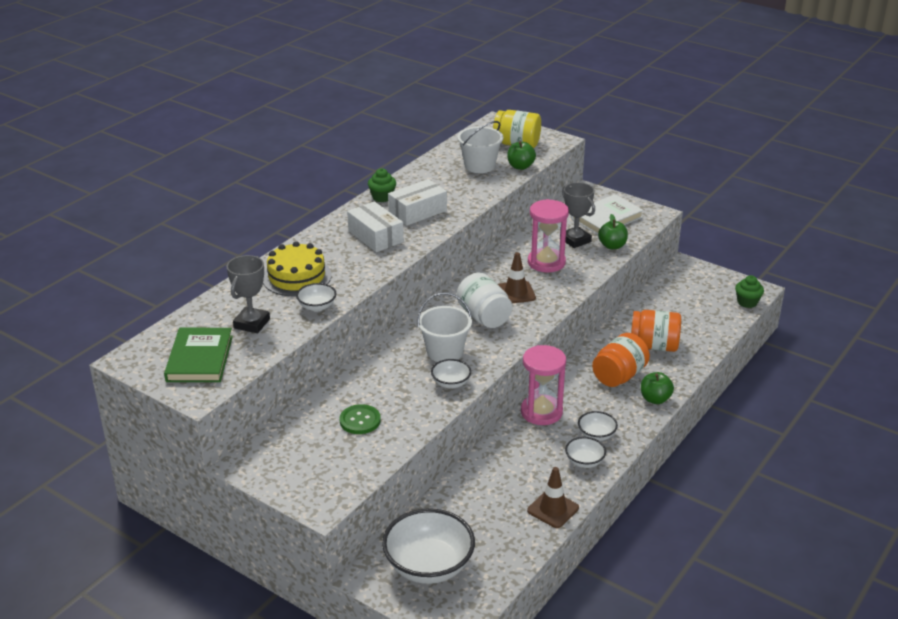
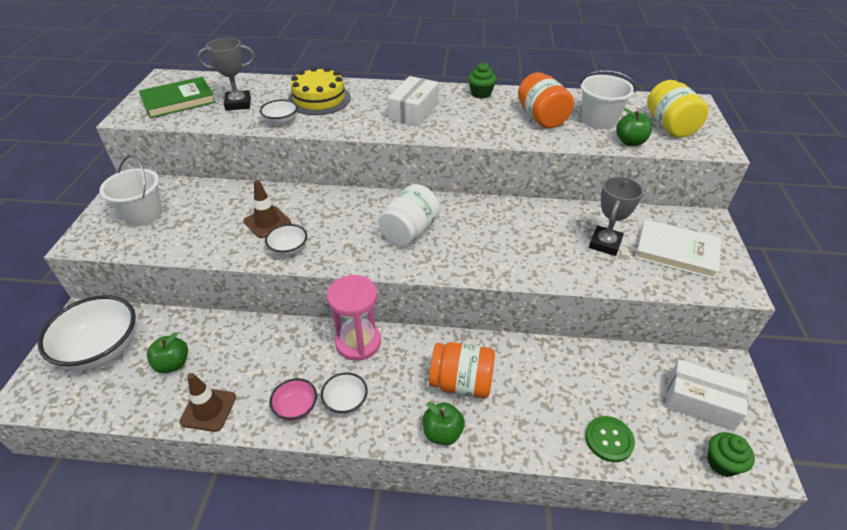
camera: 60 degrees right, 10 degrees up
green button [339,404,381,434] -> green button moved to [585,416,635,462]
white box [388,179,447,226] -> white box moved to [665,359,748,431]
white bucket [417,293,472,362] -> white bucket moved to [99,155,162,226]
brown traffic cone [498,252,536,303] -> brown traffic cone moved to [243,180,291,238]
pink hourglass [528,199,569,273] -> none
white bowl [565,437,606,468] -> pink bowl [269,378,317,421]
green apple [598,214,628,249] -> green apple moved to [147,332,188,373]
orange jar [631,310,681,352] -> orange jar moved to [518,72,574,128]

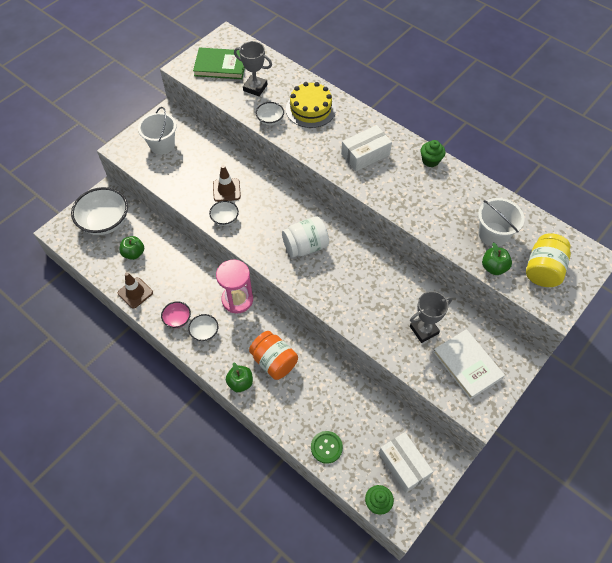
camera: 35 degrees right, 15 degrees up
orange jar [518,72,574,128] -> none

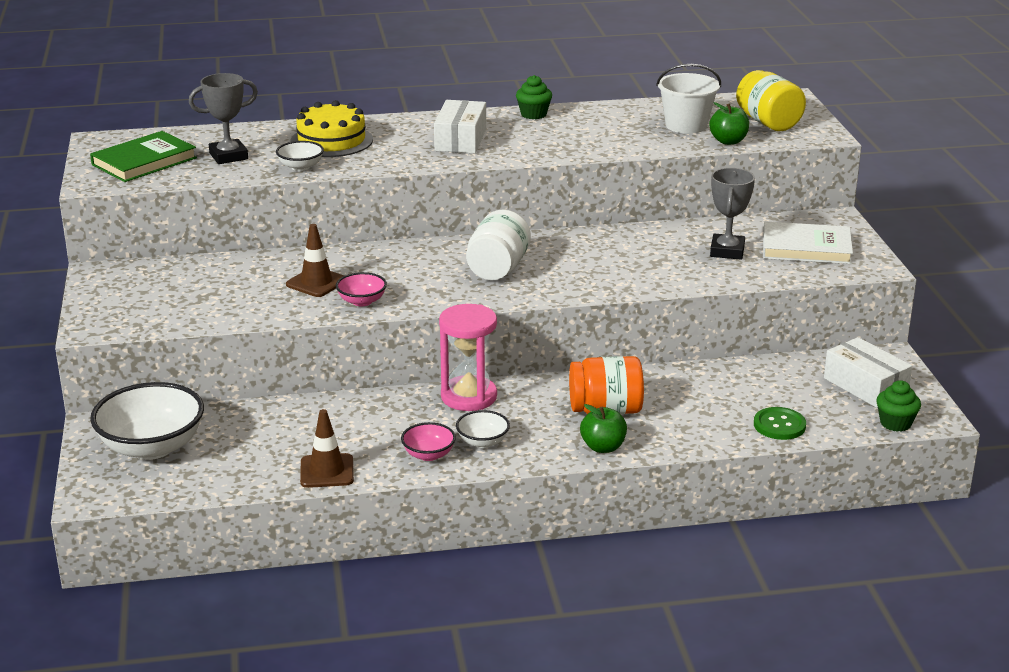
camera: 50 degrees left, 30 degrees down
green apple [120,236,144,260] -> none
white bucket [138,107,177,154] -> none
white bowl [209,201,239,226] -> pink bowl [336,272,387,306]
white box [379,432,433,493] -> white box turned 45 degrees clockwise [824,337,912,408]

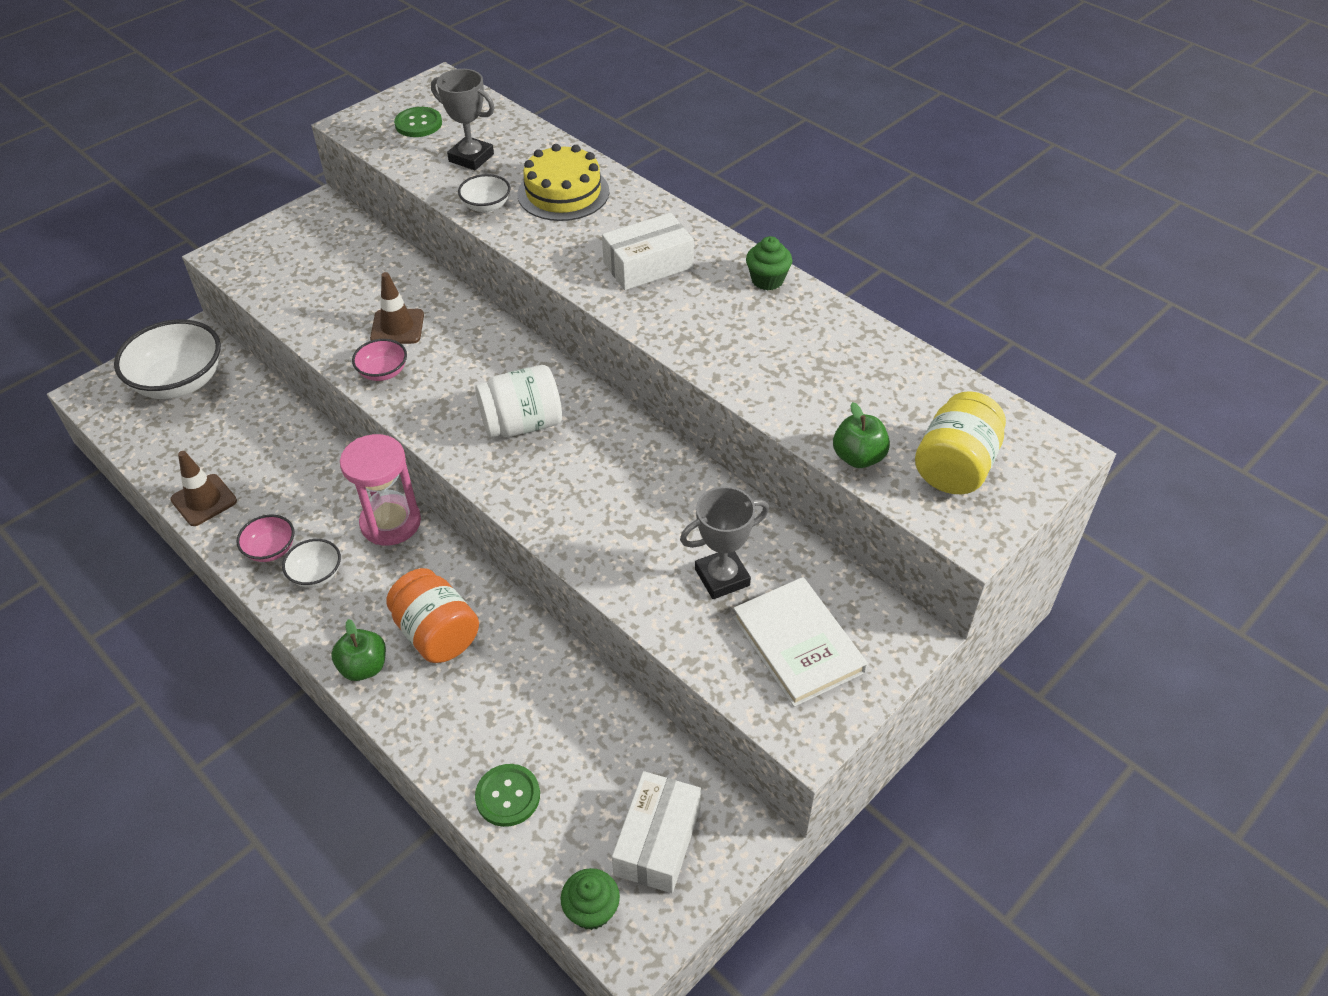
camera: 55 degrees right, 20 degrees up
green book [90,131,197,182] -> green button [394,107,442,137]
white bucket [656,64,721,134] -> none

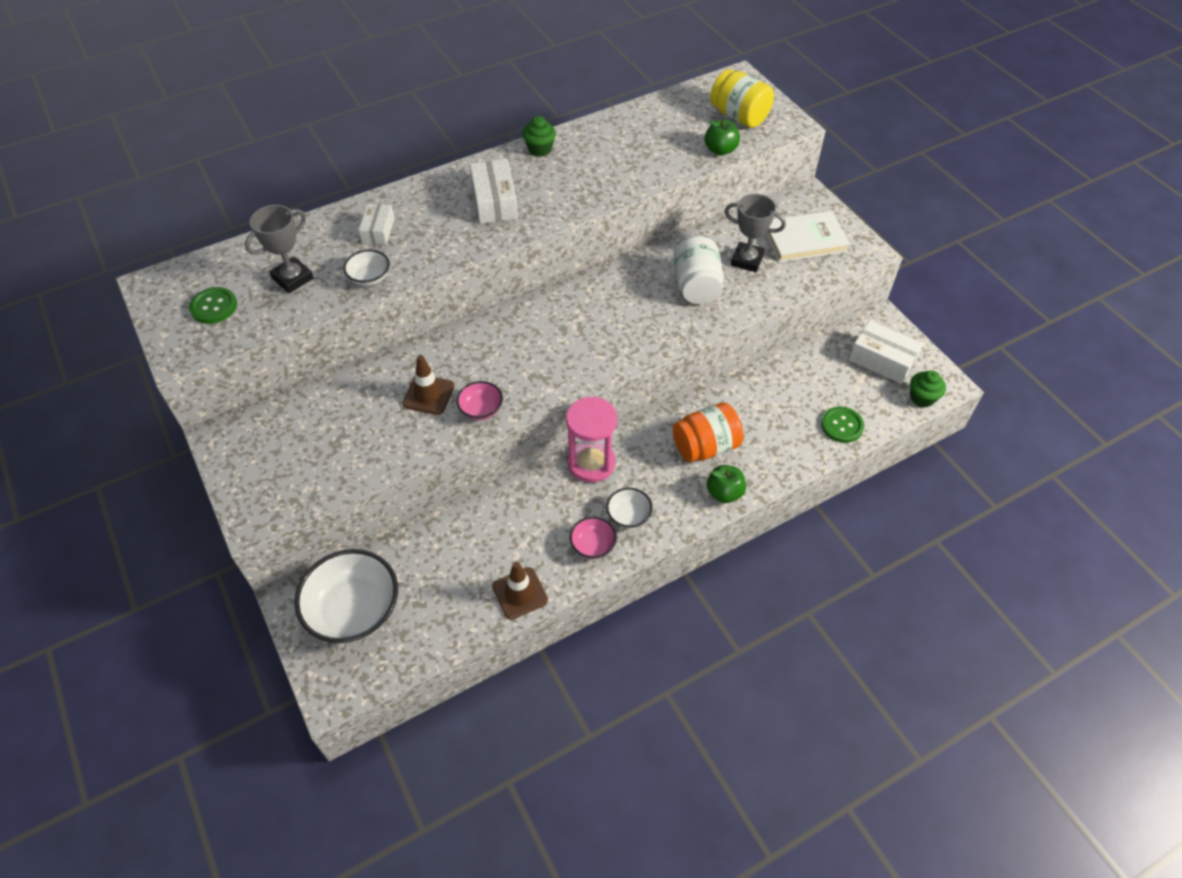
camera: 75 degrees left, 5 degrees up
white jar [475,365,562,438] -> white jar moved to [673,236,724,304]
yellow cake [518,144,609,221] -> white box [359,204,395,245]
grey trophy [680,486,769,599] -> grey trophy turned 60 degrees counterclockwise [724,194,786,272]

